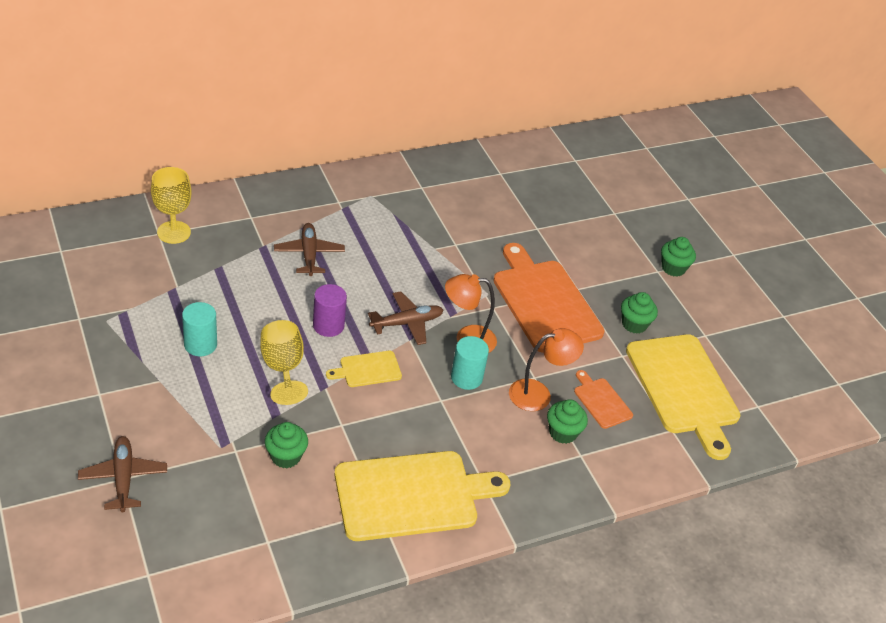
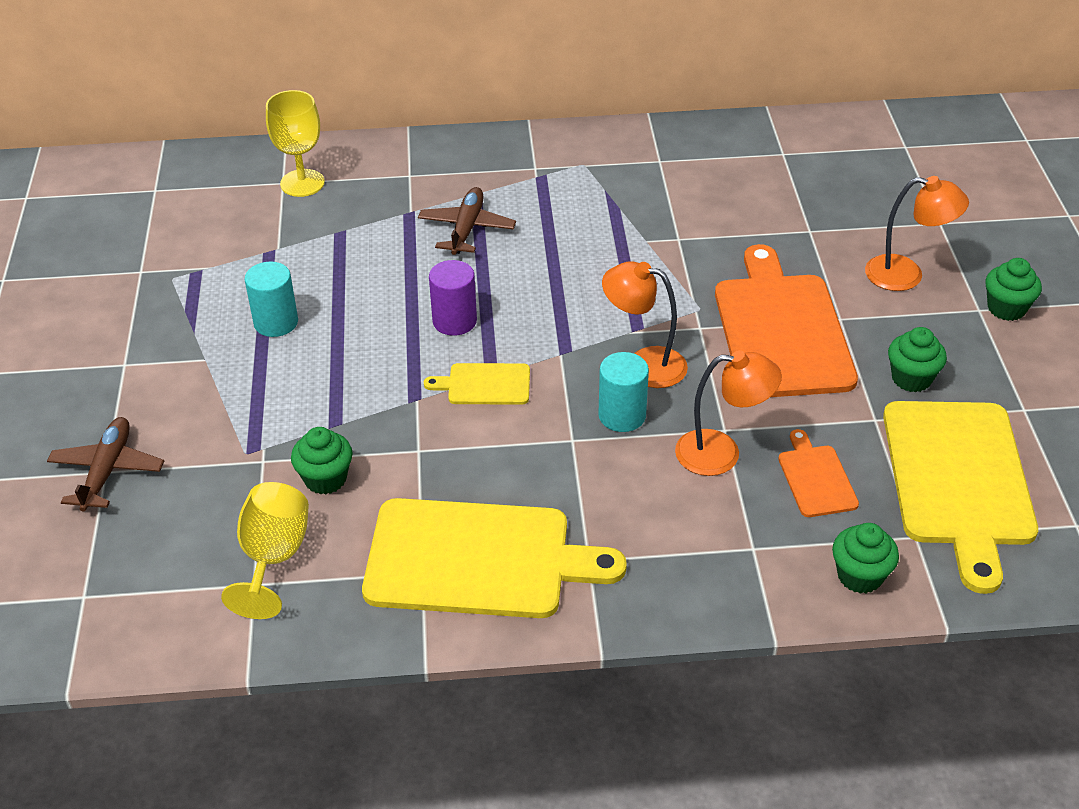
camera: 25 degrees right, 0 degrees up
yellow goblet [260,320,308,405] -> yellow goblet moved to [221,482,309,619]
brown plane [368,291,444,345] -> none
green cupcake [547,399,588,444] -> green cupcake moved to [832,523,899,594]
none -> orange lamp [865,176,969,291]

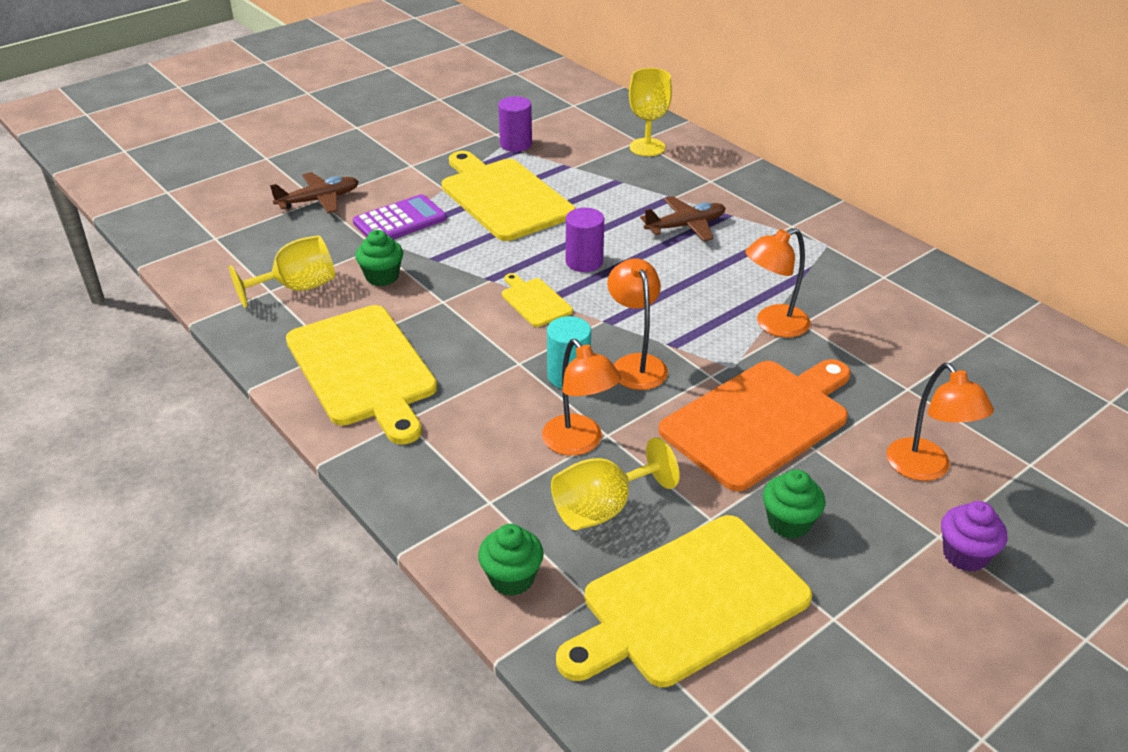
camera: 55 degrees right, 5 degrees down
turquoise cylinder [244,261,298,337] -> yellow cutting board [442,151,576,241]
orange cutting board [778,429,859,517] -> yellow goblet [551,437,680,530]
green cupcake [986,258,1042,321] -> purple cupcake [941,501,1007,572]
none -> purple calculator [353,194,447,239]
none -> purple cylinder [498,96,532,152]
none -> orange lamp [745,228,810,338]

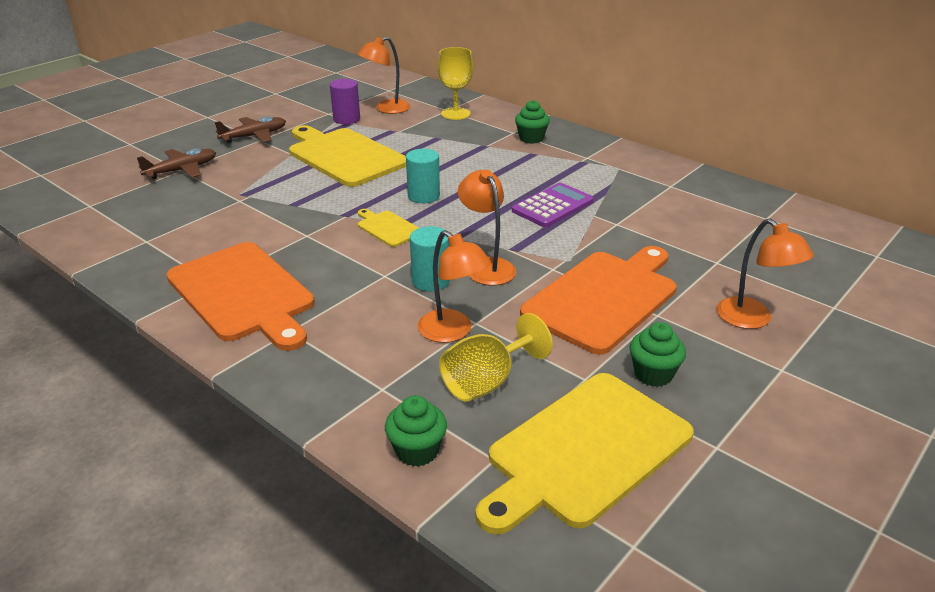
camera: 10 degrees left, 5 degrees down
yellow goblet [229,235,335,308] -> none
yellow cutting board [286,305,437,445] -> orange cutting board [166,242,315,351]
purple calculator [353,194,447,239] -> purple calculator moved to [512,183,593,227]
green cupcake [356,230,403,286] -> green cupcake moved to [515,100,550,144]
purple cylinder [566,208,604,272] -> turquoise cylinder [406,149,440,203]
brown plane [640,196,726,241] -> brown plane moved to [215,116,286,143]
orange lamp [745,228,810,338] -> orange lamp moved to [358,36,410,114]
purple cupcake [941,501,1007,572] -> none

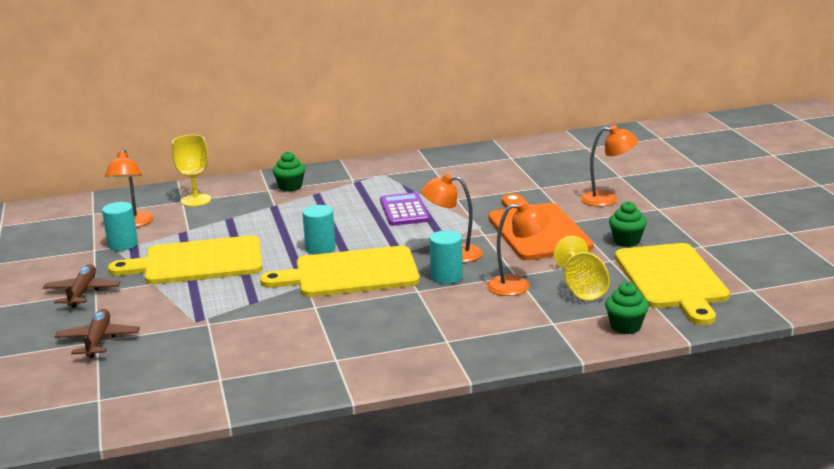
camera: 55 degrees left, 10 degrees down
orange cutting board [166,242,315,351] -> none
purple cylinder [330,79,360,124] -> turquoise cylinder [102,202,138,251]
yellow cutting board [358,209,419,247] -> yellow cutting board [260,246,420,297], size x2.16

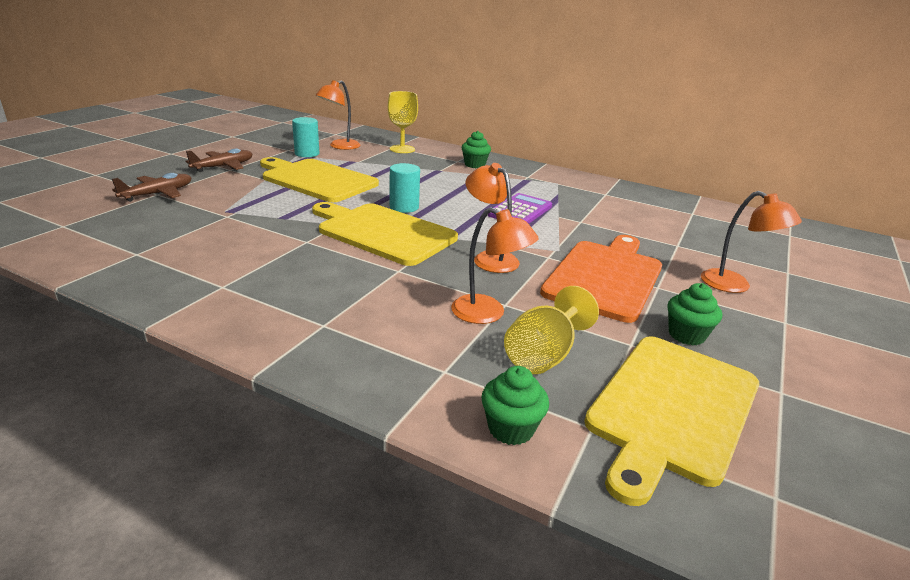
camera: 40 degrees right, 5 degrees up
turquoise cylinder [430,230,463,284] -> none

